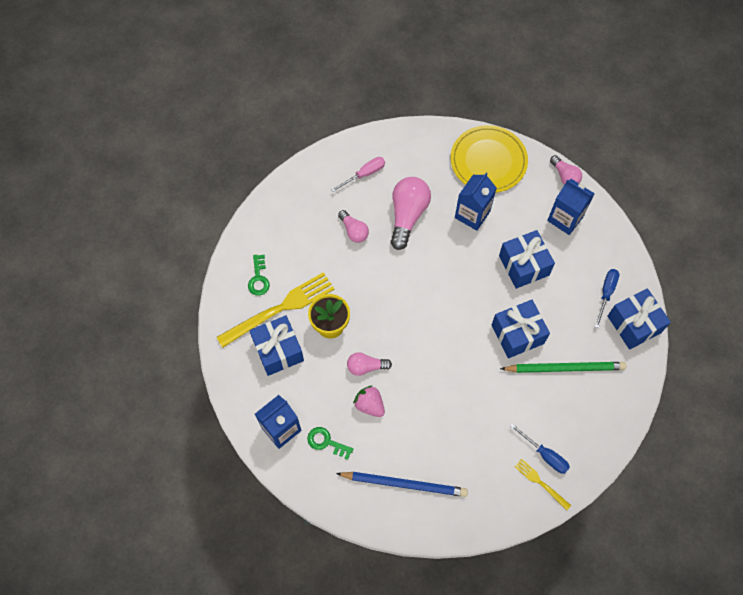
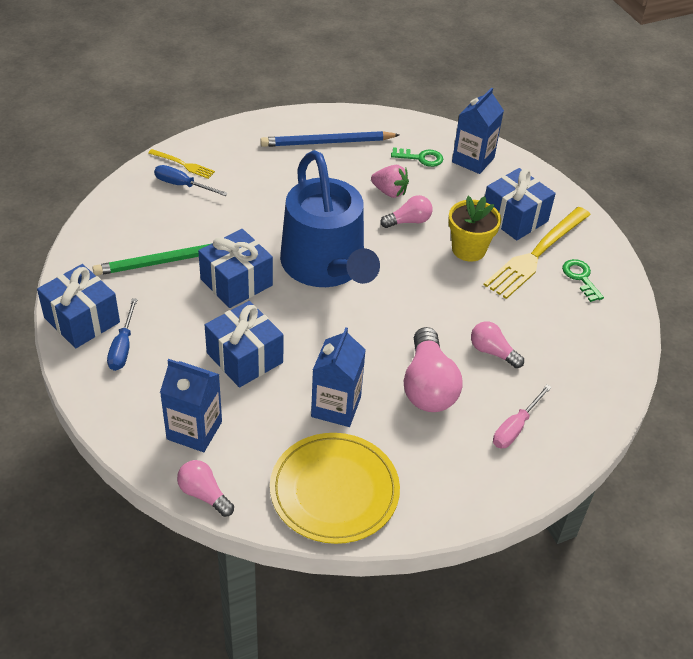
camera: 160 degrees right, 20 degrees down
none -> blue watering can [280,150,380,287]

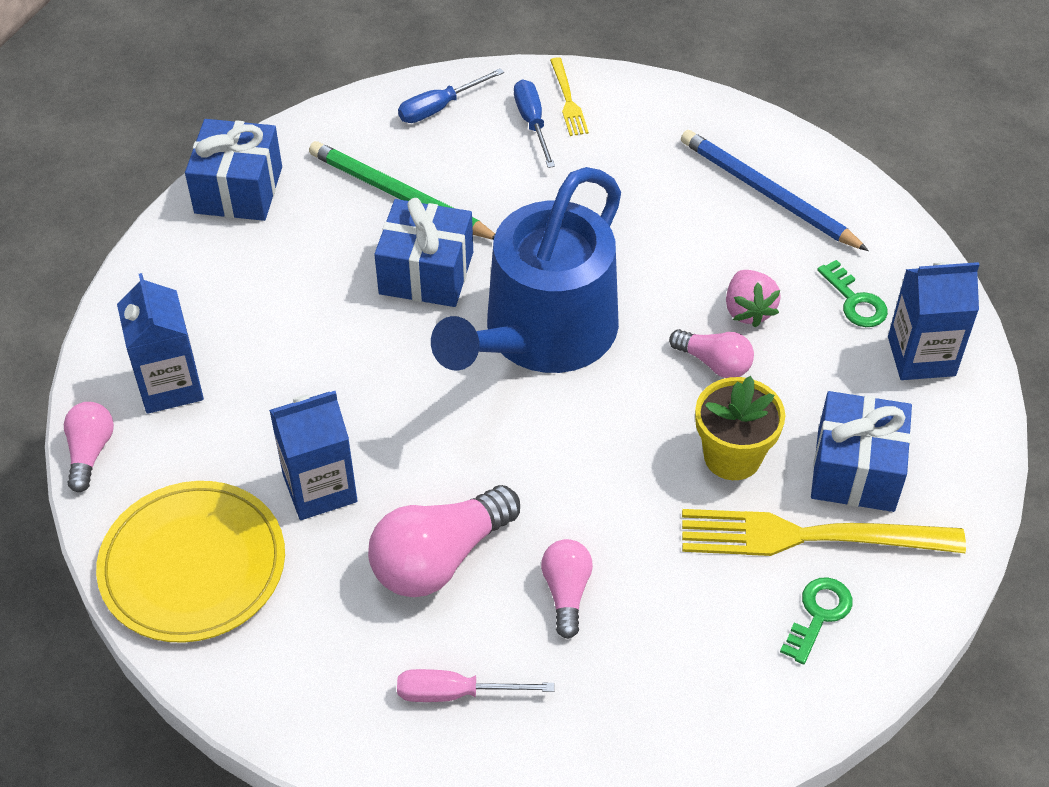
camera: 55 degrees right, 5 degrees up
blue screwdriver [107,298,138,371] -> blue screwdriver moved to [398,68,504,123]
blue gift [205,301,283,388] -> none

